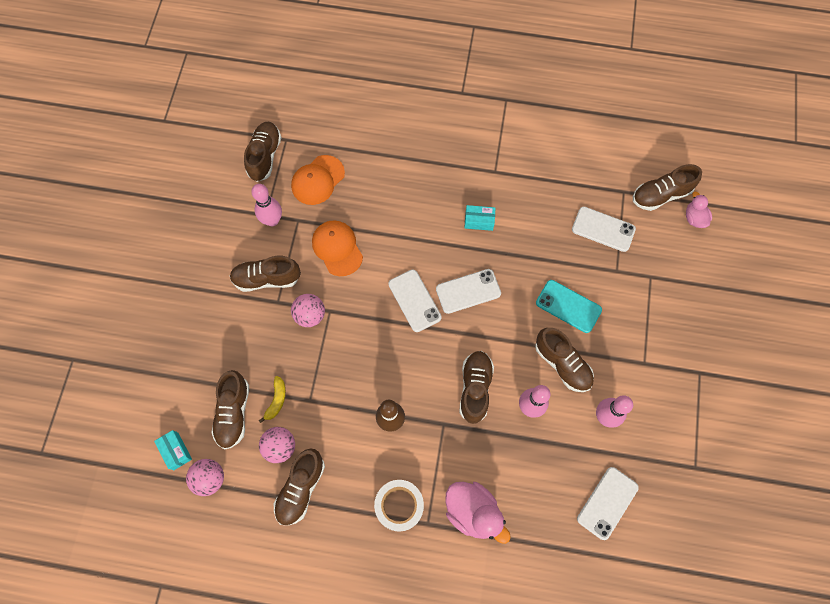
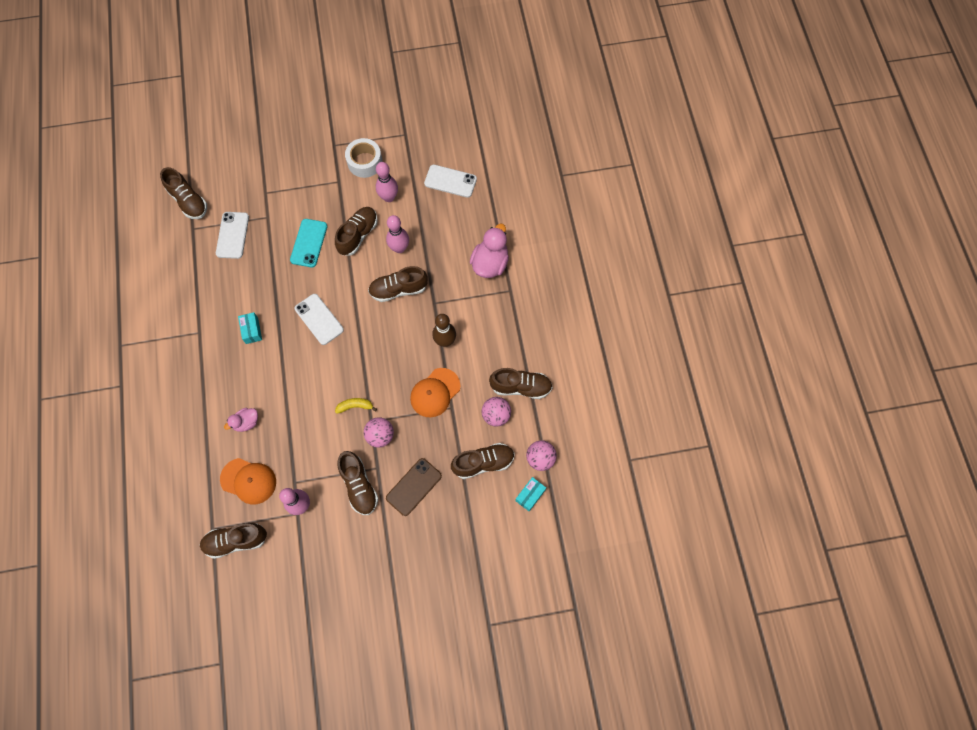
camera: 110 degrees left, 0 degrees up
yellow banana [259,376,286,423] -> yellow banana moved to [335,398,377,414]
orange cap [312,220,363,276] -> orange cap moved to [410,368,460,417]
white tape [374,480,424,532] -> white tape moved to [345,138,383,178]
white phone [388,270,442,332] -> none
pink duck [686,192,712,228] -> pink duck moved to [224,408,258,432]
none -> brown phone [386,458,442,516]

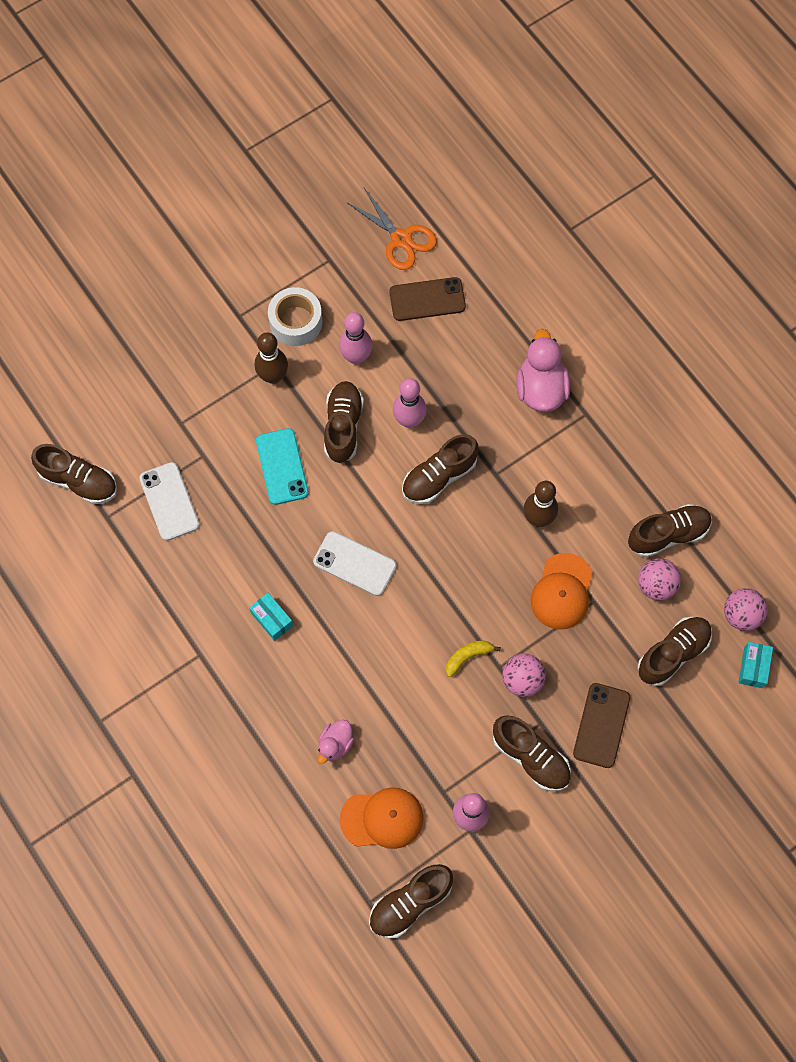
camera: 25 degrees left, 0 degrees up
white phone [424,165,477,198] -> brown phone [389,277,466,321]
none -> brown bowling pin [255,332,288,384]
none -> orange scissors [346,188,437,270]

